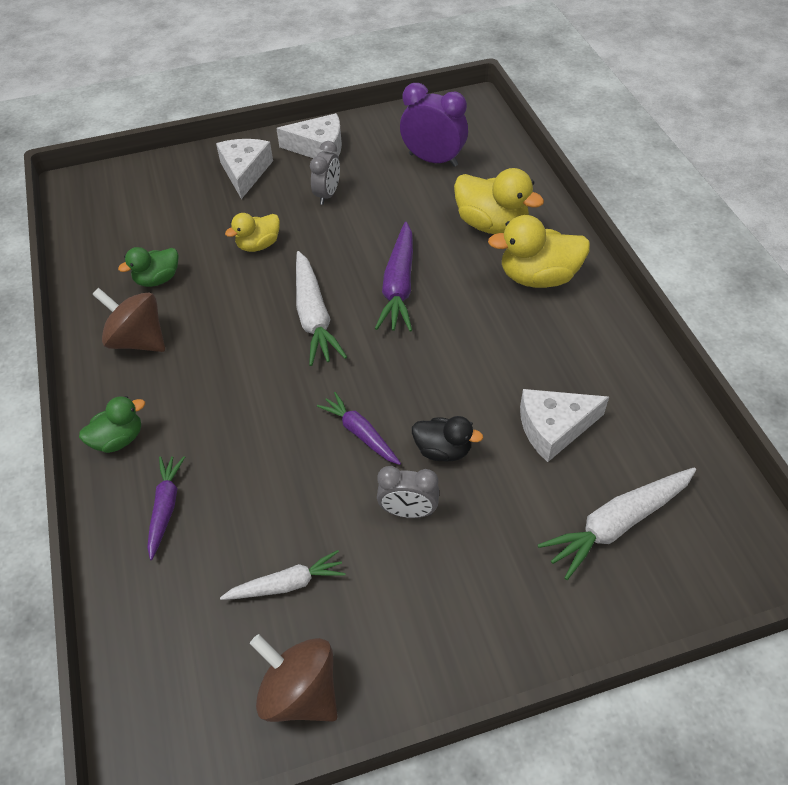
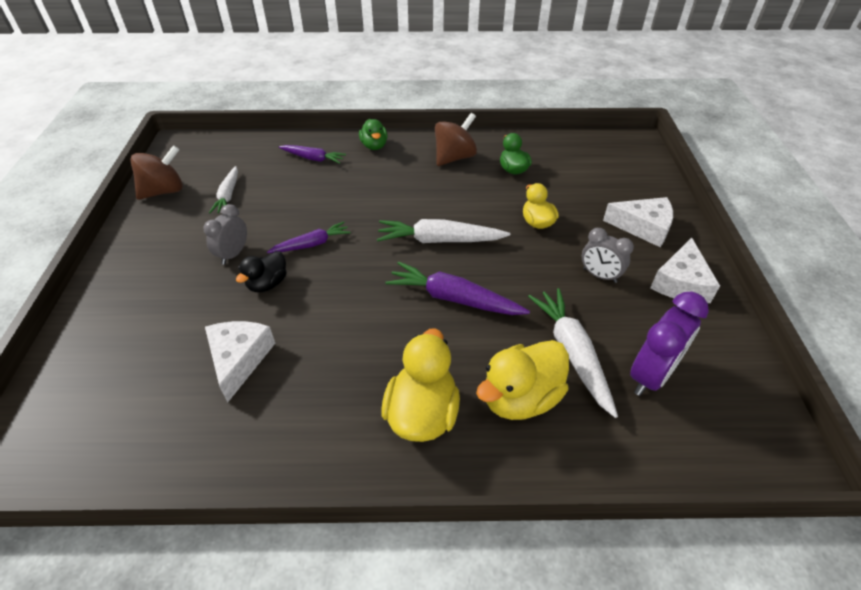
camera: 105 degrees right, 5 degrees down
white carrot [538,468,696,580] -> white carrot moved to [528,288,618,418]

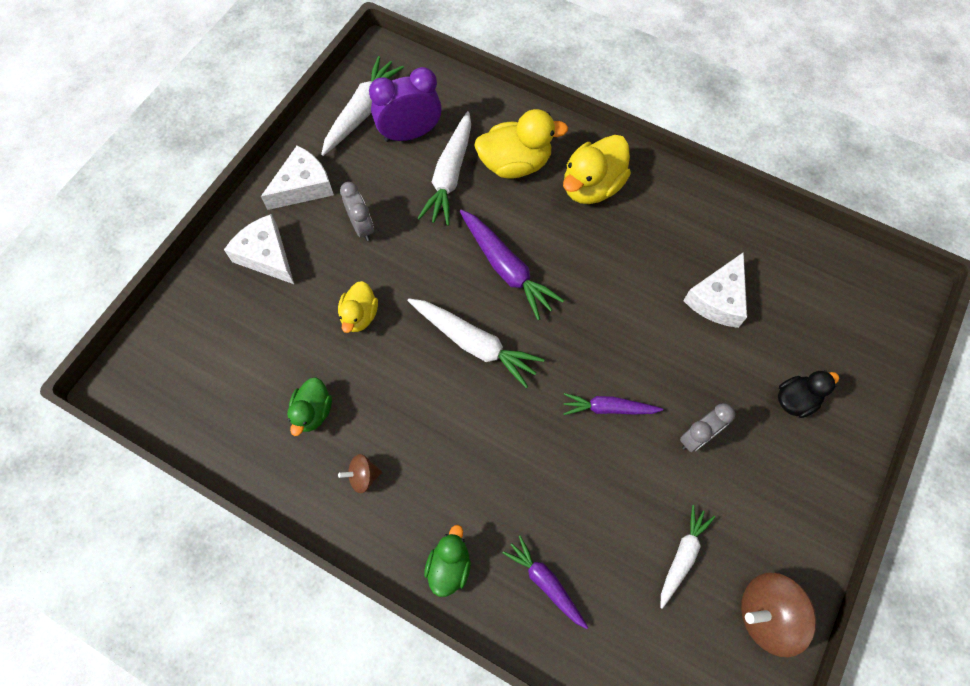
camera: 150 degrees left, 20 degrees up
black duck [236,251,287,292] -> black duck moved to [778,370,839,418]
brown spinning top [435,113,477,166] -> brown spinning top [338,454,382,493], size x0.54
none -> white carrot [321,56,404,156]

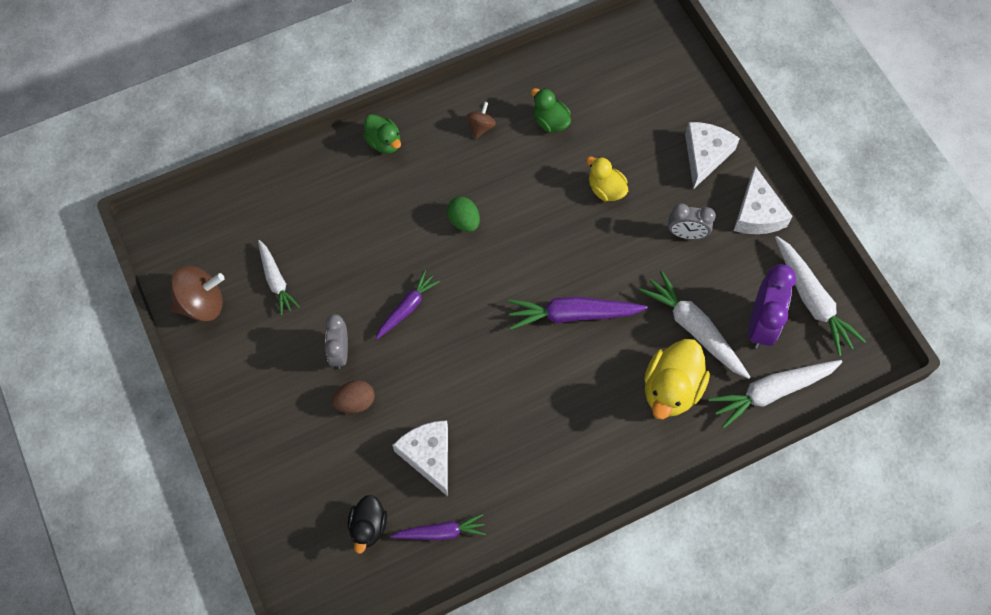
camera: 125 degrees right, 0 degrees up
white cheese [224,214,294,284] -> white cheese turned 60 degrees counterclockwise [685,122,740,189]
white carrot [407,299,545,388] -> white carrot moved to [708,360,842,428]
purple carrot [502,536,588,629] -> purple carrot moved to [391,514,486,541]
yellow duck [563,135,631,204] -> none
brown spinning top [741,573,816,657] -> brown spinning top turned 45 degrees clockwise [170,266,225,322]
black duck [778,370,839,418] -> black duck moved to [348,495,387,554]
none -> brown egg [332,380,375,413]
none -> green egg [447,197,480,232]

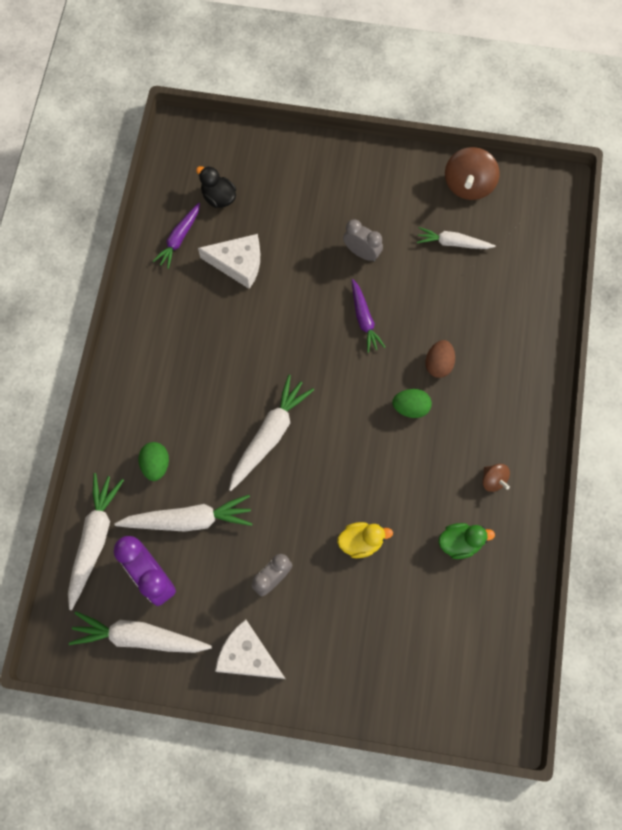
camera: 125 degrees right, 5 degrees up
brown egg [332,380,375,413] -> brown egg moved to [425,340,455,378]
green duck [363,114,401,154] -> none
purple carrot [508,297,648,329] -> white carrot [229,375,314,491]
yellow duck [644,339,710,420] -> green egg [139,442,169,481]
white cheese [685,122,740,189] -> none

